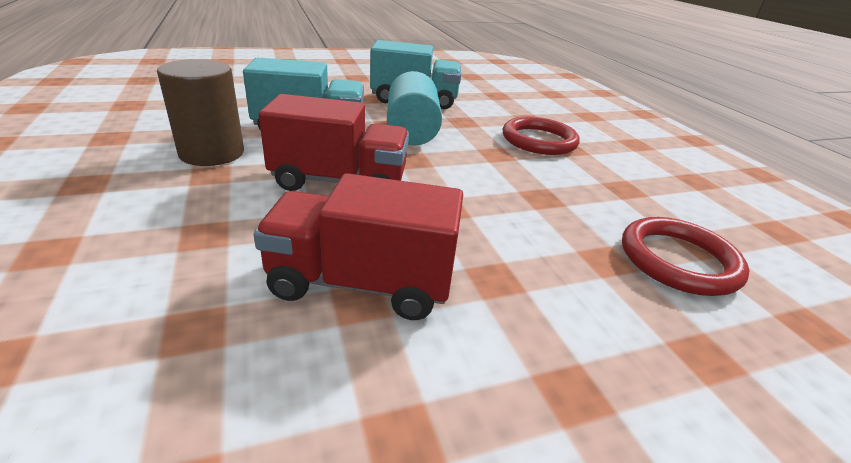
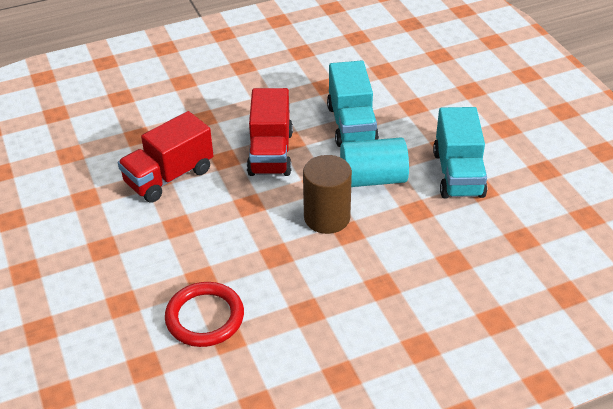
camera: 90 degrees right, 10 degrees up
brown cylinder [157,59,244,166] -> brown cylinder moved to [303,155,352,234]
red truck [253,173,463,320] -> red truck turned 135 degrees counterclockwise [118,111,213,203]
red ring [503,117,580,155] -> none

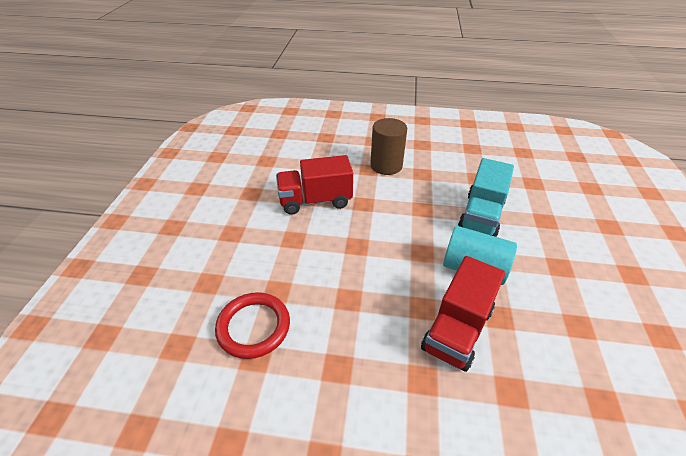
camera: 30 degrees right, 0 degrees up
red truck [247,88,293,176] -> red truck moved to [421,256,505,372]
brown cylinder [303,155,352,234] -> brown cylinder moved to [370,118,407,175]
turquoise truck [433,107,487,199] -> none

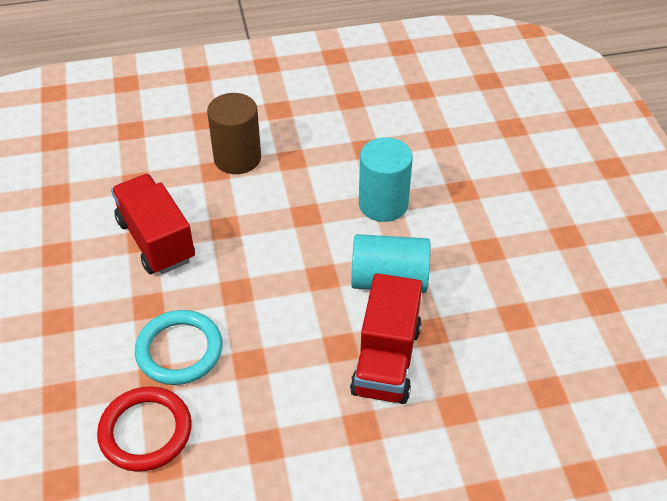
camera: 20 degrees left, 5 degrees up
red truck [276,155,353,215] -> red truck turned 90 degrees clockwise [111,174,195,274]
turquoise truck [458,158,514,237] -> turquoise cylinder [359,137,413,222]
none -> turquoise ring [135,310,223,385]

